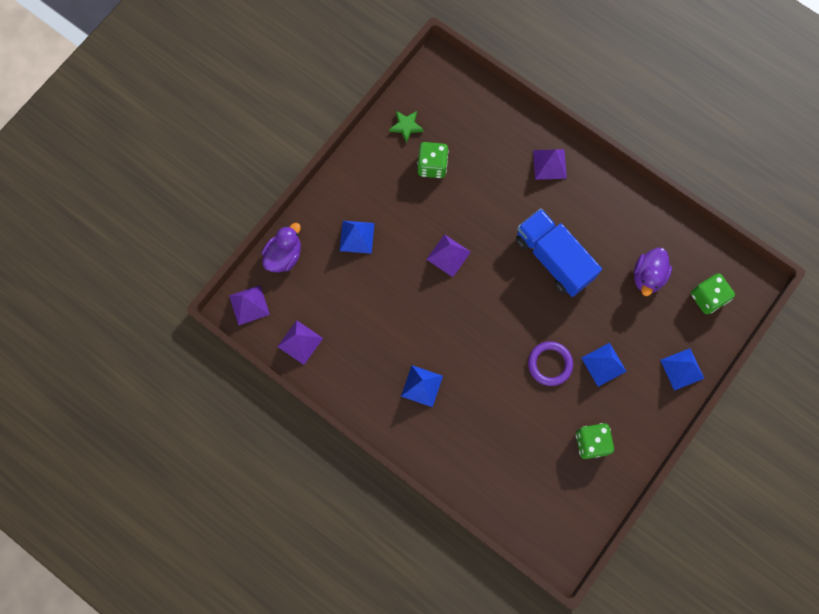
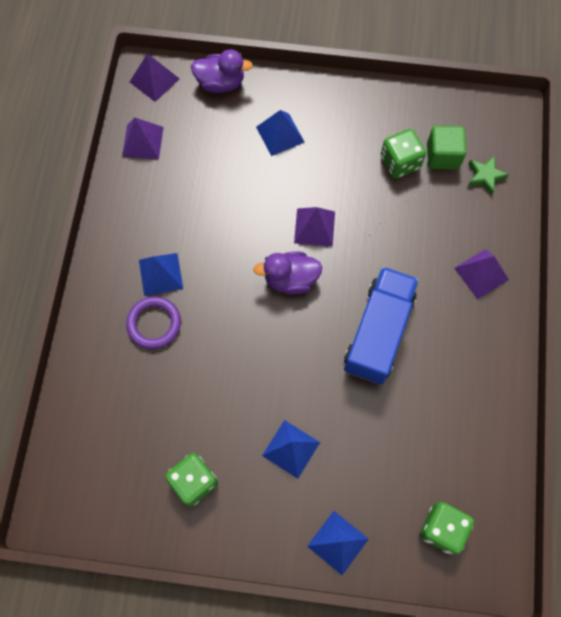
camera: 60 degrees right, 5 degrees down
green star [389,111,424,143] -> green star moved to [468,155,509,195]
purple ring [528,341,573,386] -> purple ring moved to [126,296,181,349]
purple duck [634,248,672,296] -> purple duck moved to [253,251,322,294]
none -> green cube [427,126,467,169]

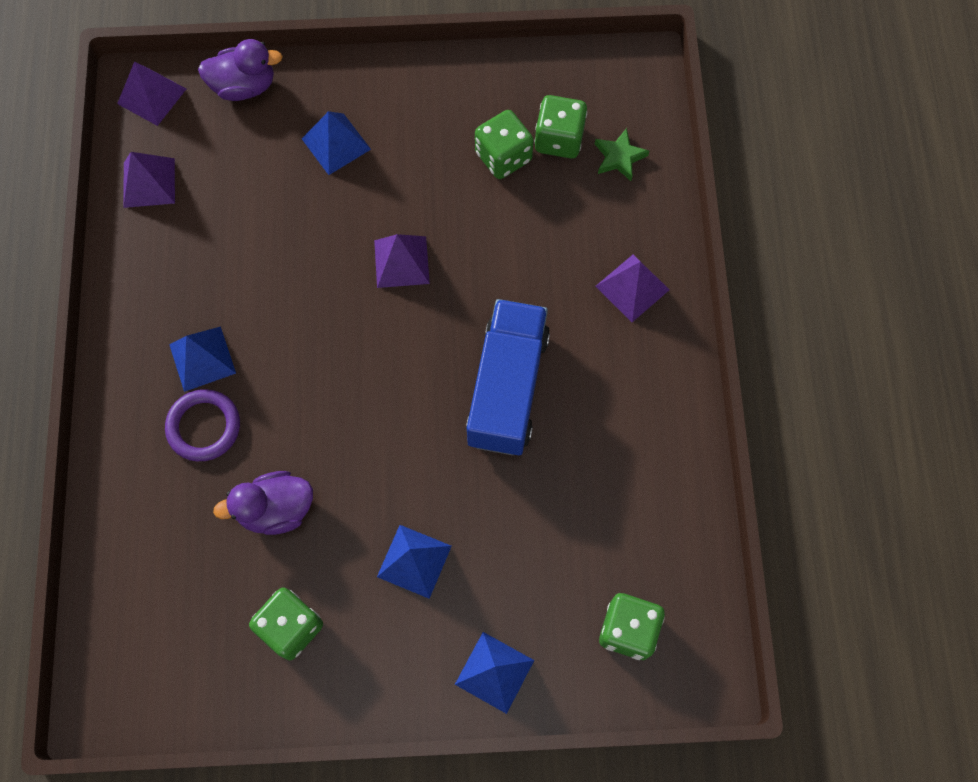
camera: 10 degrees left, 0 degrees up
purple duck [253,251,322,294] -> purple duck moved to [213,471,313,535]
green cube [427,126,467,169] -> green dice [535,95,587,159]

